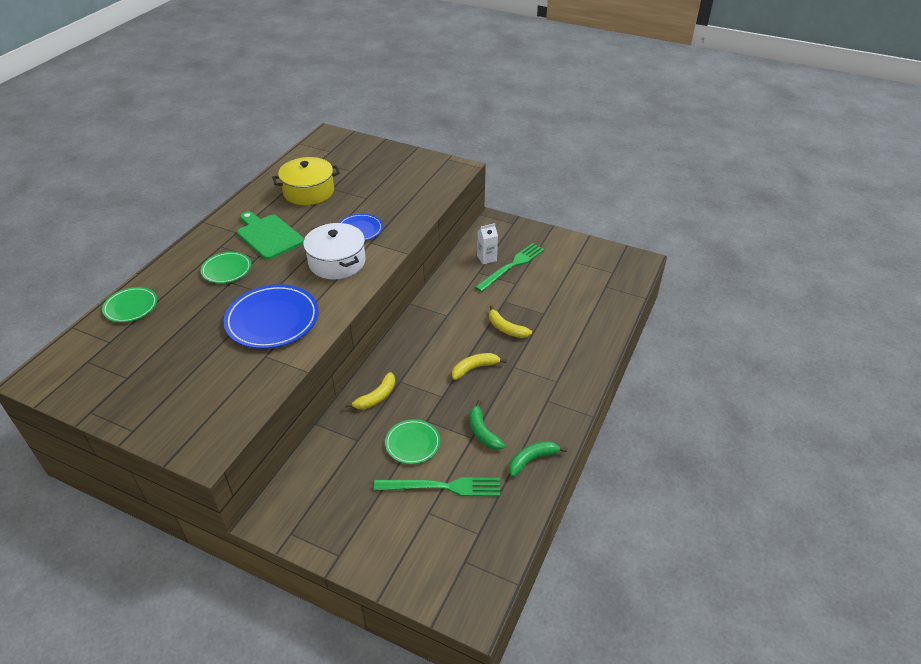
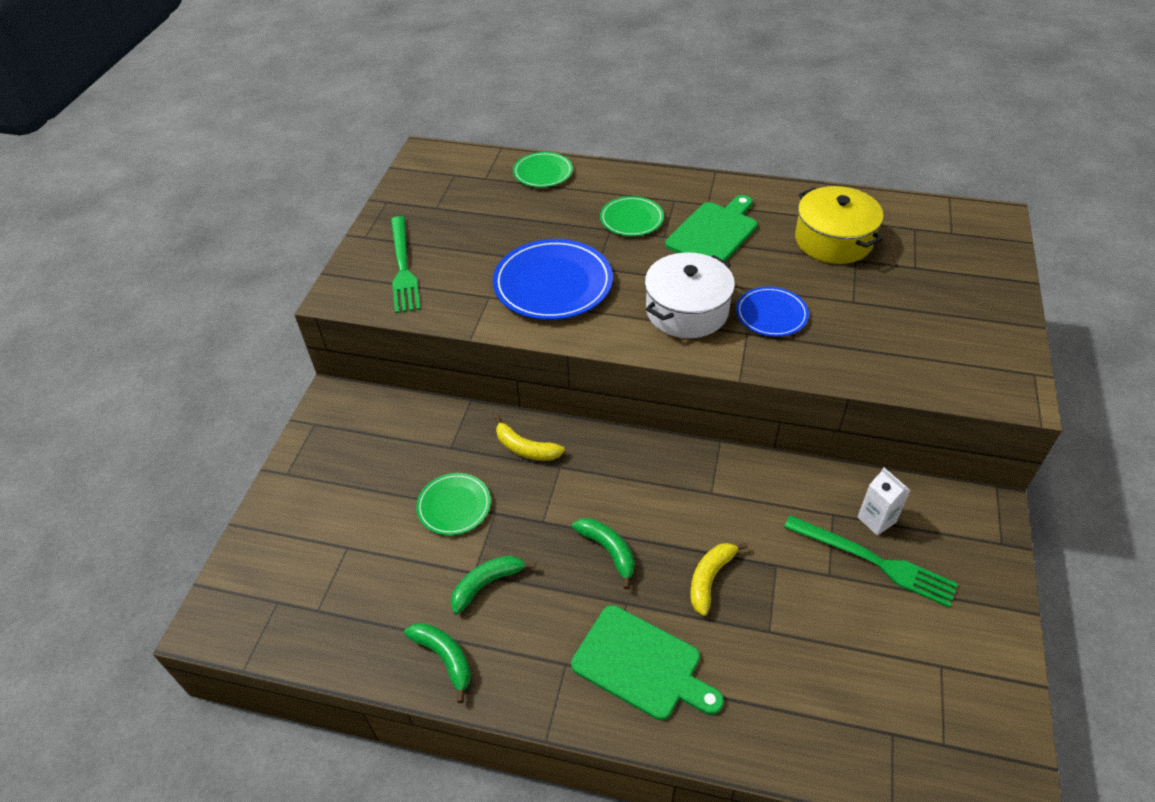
camera: 80 degrees right, 5 degrees up
green fork [374,477,500,496] -> green fork moved to [391,216,421,313]
yellow banana [452,353,507,380] -> green banana [572,518,635,589]
none -> green cutting board [571,605,724,720]

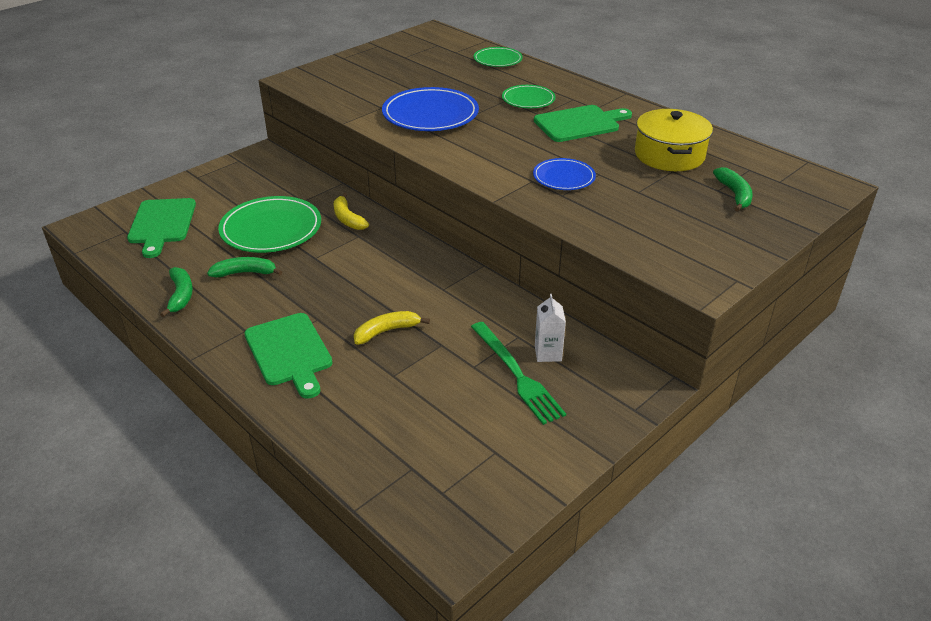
camera: 30 degrees right, 10 degrees down
green fork [391,216,421,313] -> none
green plate [416,473,491,535] -> green plate [218,196,321,253], size x1.75
green banana [572,518,635,589] -> green banana moved to [713,167,753,212]
white pot [645,252,735,338] -> none
none -> green cutting board [127,198,196,258]

